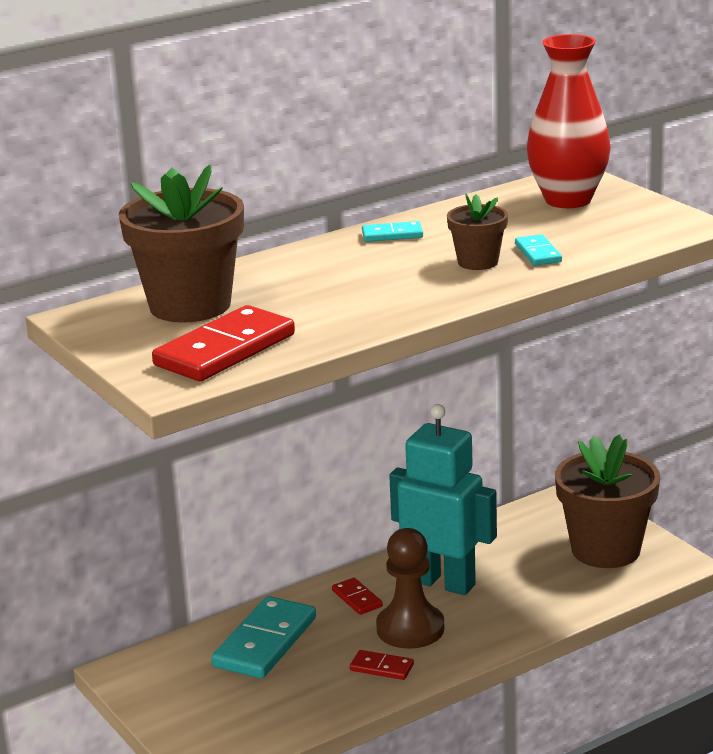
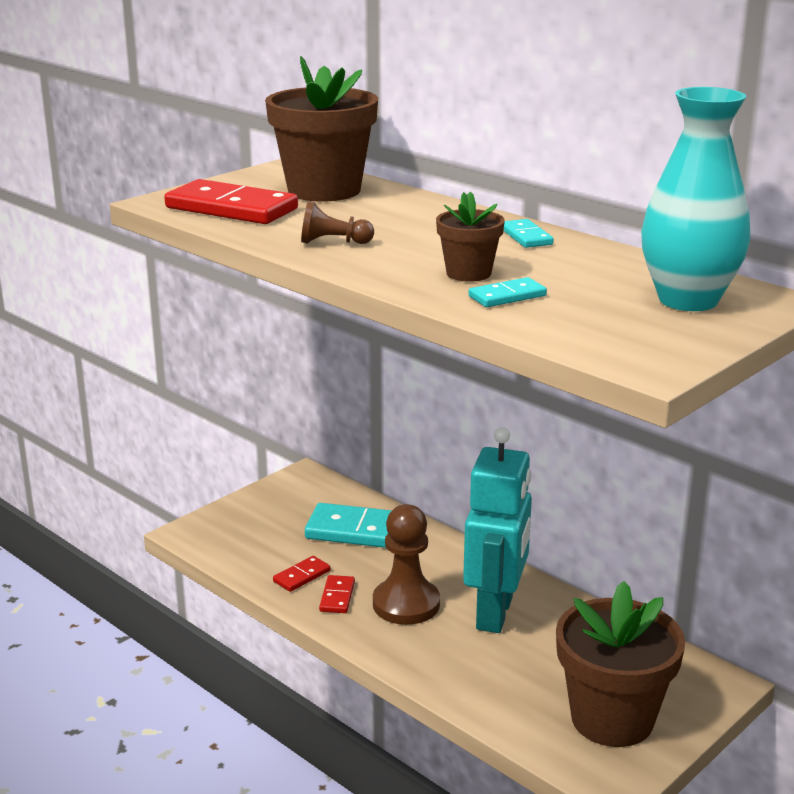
camera: 75 degrees right, 0 degrees up
red domino [332,578,383,615] -> red domino moved to [273,556,330,592]
red vase [527,34,611,208] -> turquoise vase [641,87,750,311]
none -> brown pawn [301,201,374,244]

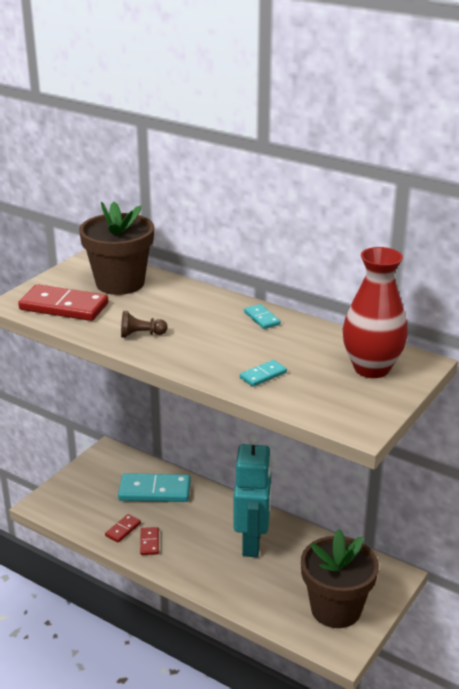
camera: 10 degrees left, 5 degrees up
brown pawn [373,504,440,625] -> none
brown flower pot [436,192,505,282] -> none
turquoise vase [641,87,750,311] -> red vase [343,247,408,378]

